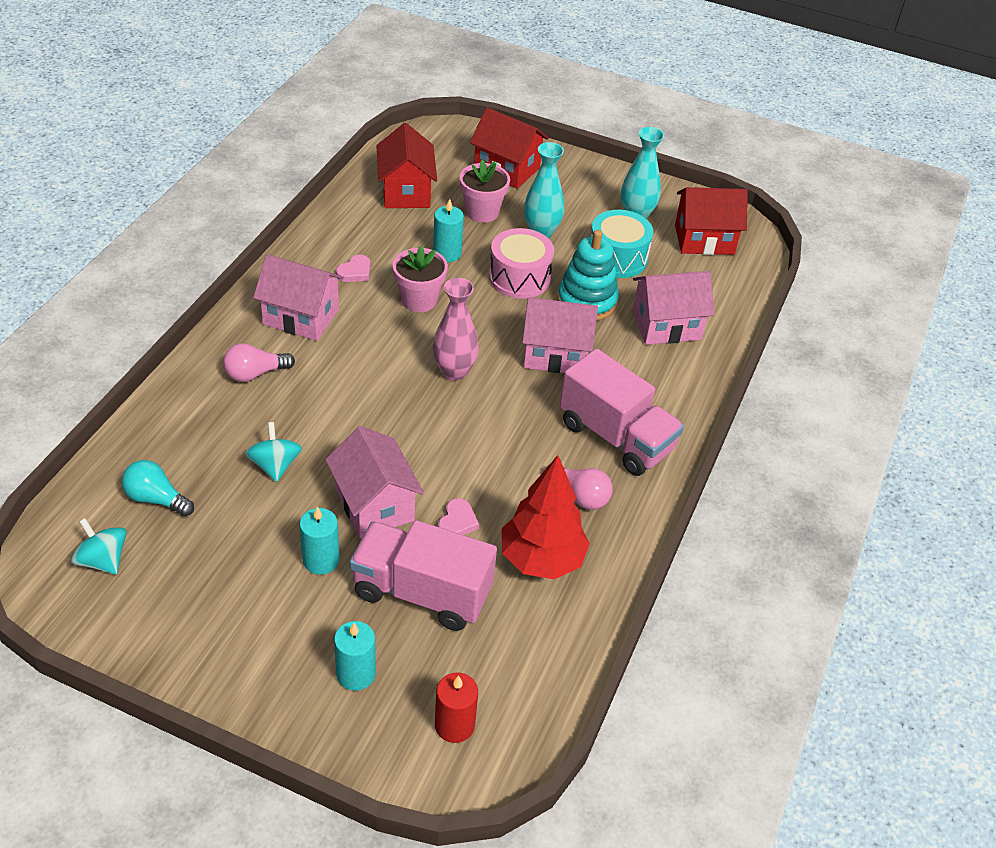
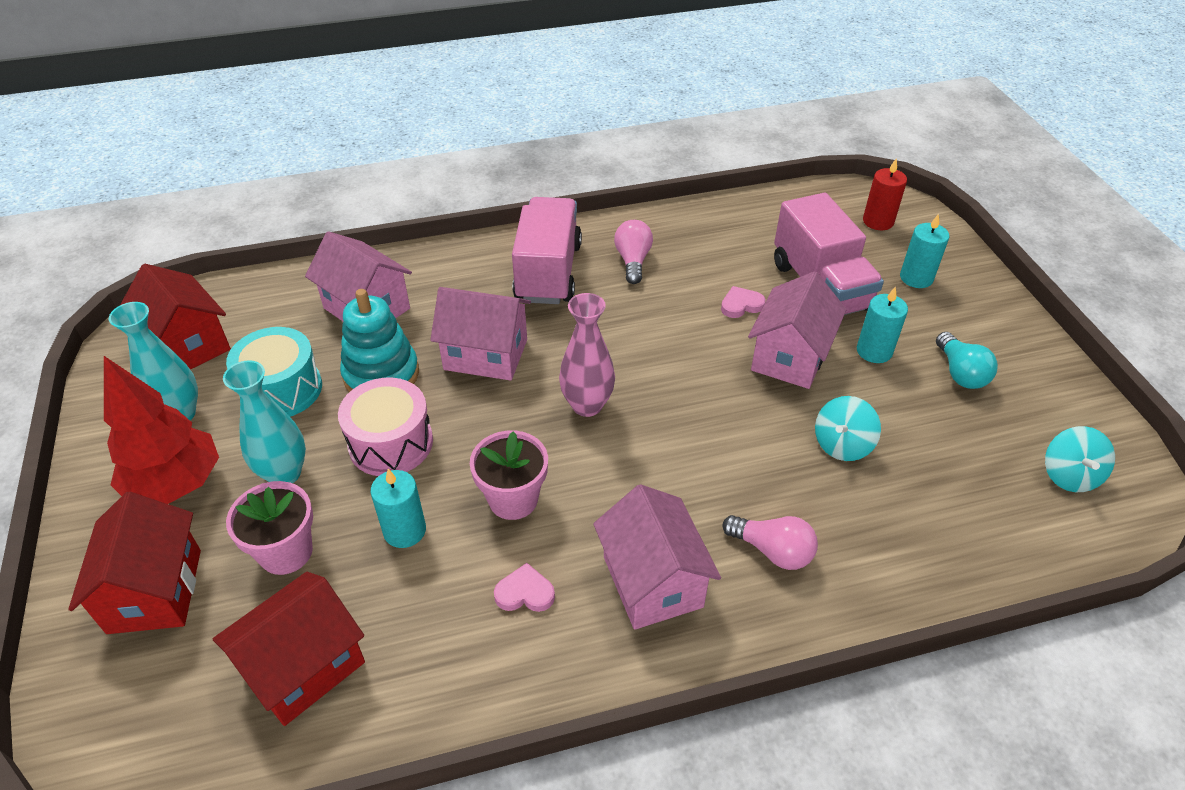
camera: 125 degrees left, 0 degrees up
turquoise light bulb [122,460,194,516] -> turquoise light bulb moved to [936,332,998,389]
red tree [502,455,590,579] -> red tree moved to [104,356,219,504]
pink house [522,297,598,373] -> pink house turned 45 degrees counterclockwise [430,287,531,381]

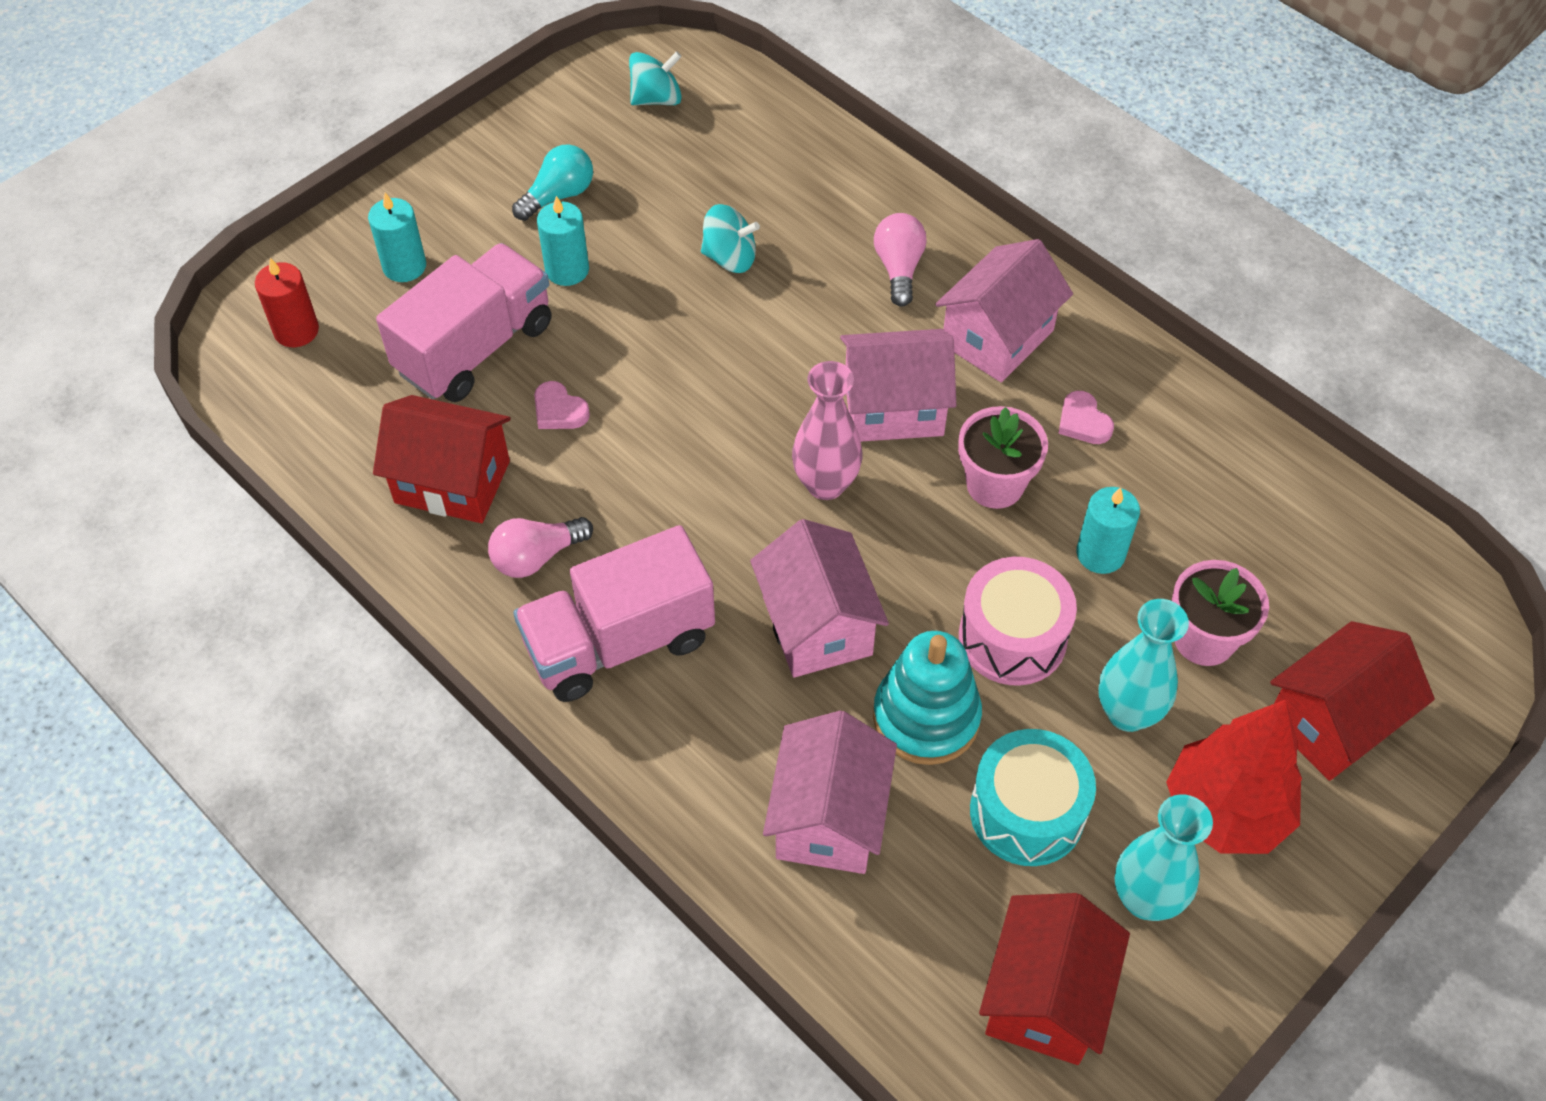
camera: 120 degrees left, 10 degrees up
red house [213,572,365,726] -> red house moved to [373,395,511,523]
pink house [748,271,847,389] -> pink house moved to [840,329,957,442]

